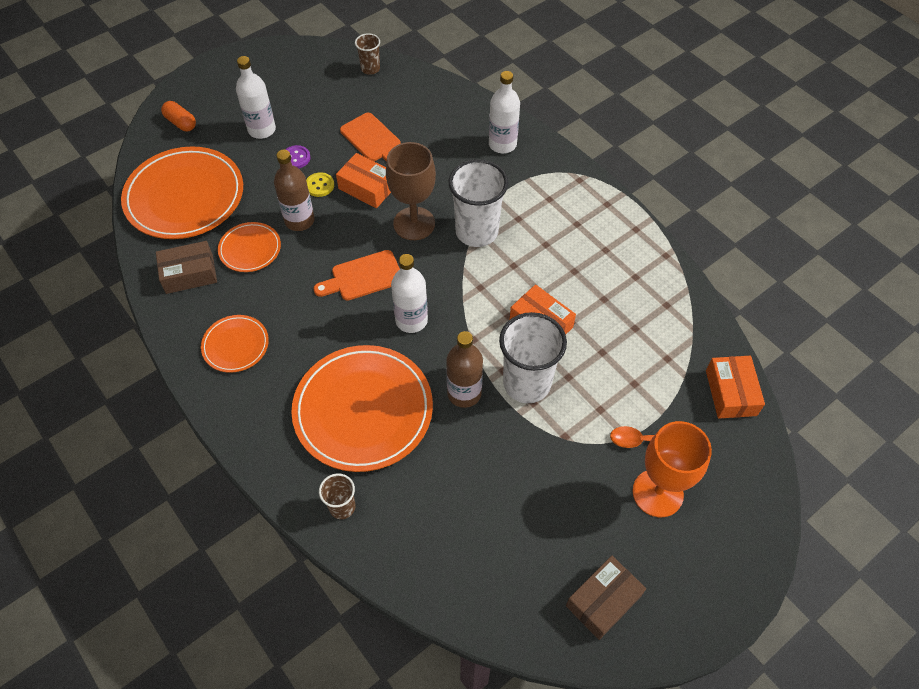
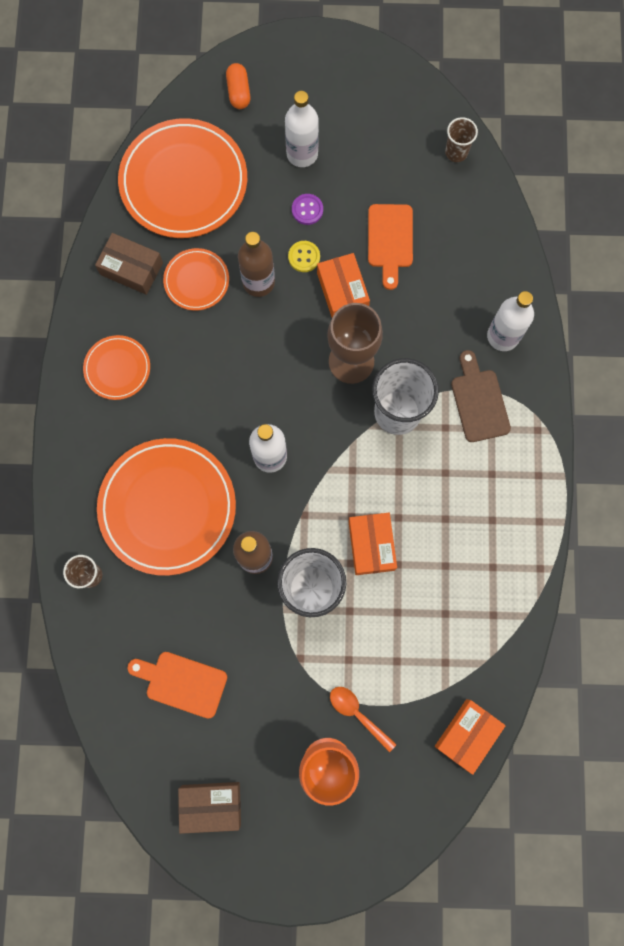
camera: 40 degrees right, 20 degrees up
orange cutting board [314,250,400,301] -> orange cutting board moved to [127,652,227,719]
none -> brown cutting board [451,350,511,442]

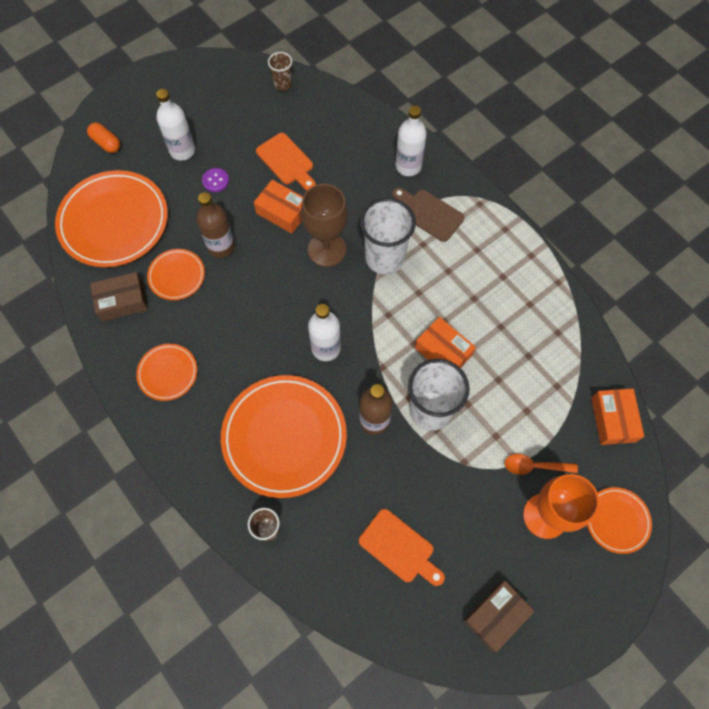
camera: 40 degrees left, 10 degrees down
orange cutting board [127,652,227,719] -> orange cutting board turned 120 degrees counterclockwise [359,509,445,586]
yellow button [288,241,320,272] -> none
none -> orange plate [587,487,652,554]

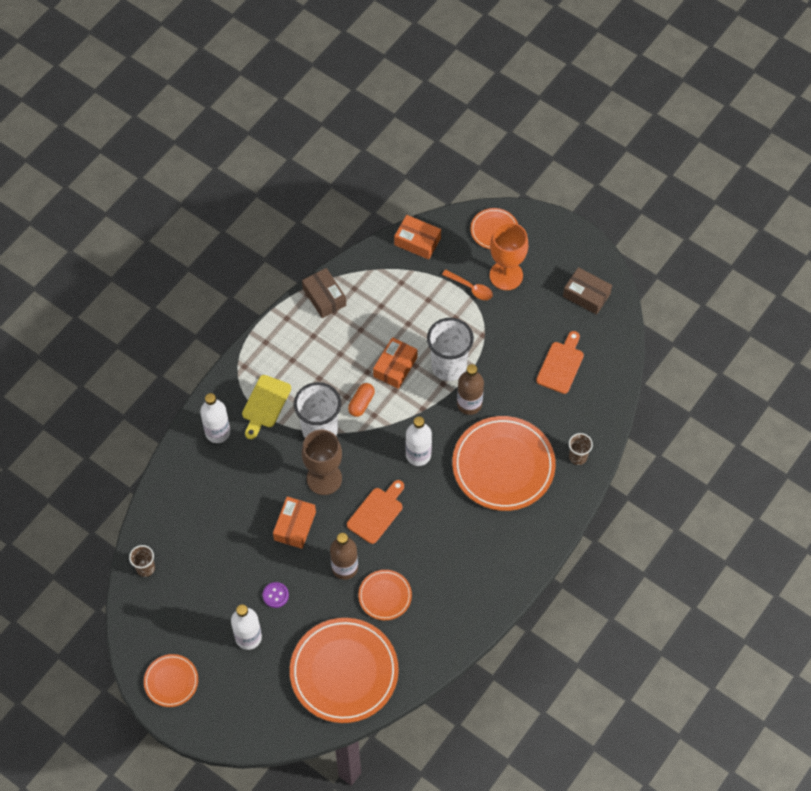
camera: 105 degrees left, 5 degrees down
orange capsule [87,122,120,153] -> orange capsule moved to [348,383,375,417]
brown box [90,272,148,322] -> brown box moved to [302,268,346,318]
orange plate [136,344,197,401] -> orange plate moved to [144,654,198,707]
orange cutting board [256,133,316,191] -> orange cutting board moved to [347,480,404,544]
brown cutting board [392,188,465,242] -> yellow cutting board [242,375,291,439]
orange spoon [505,454,578,475] -> orange spoon turned 45 degrees counterclockwise [442,269,493,300]
orange box [591,388,644,445] -> orange box turned 45 degrees clockwise [394,215,441,260]

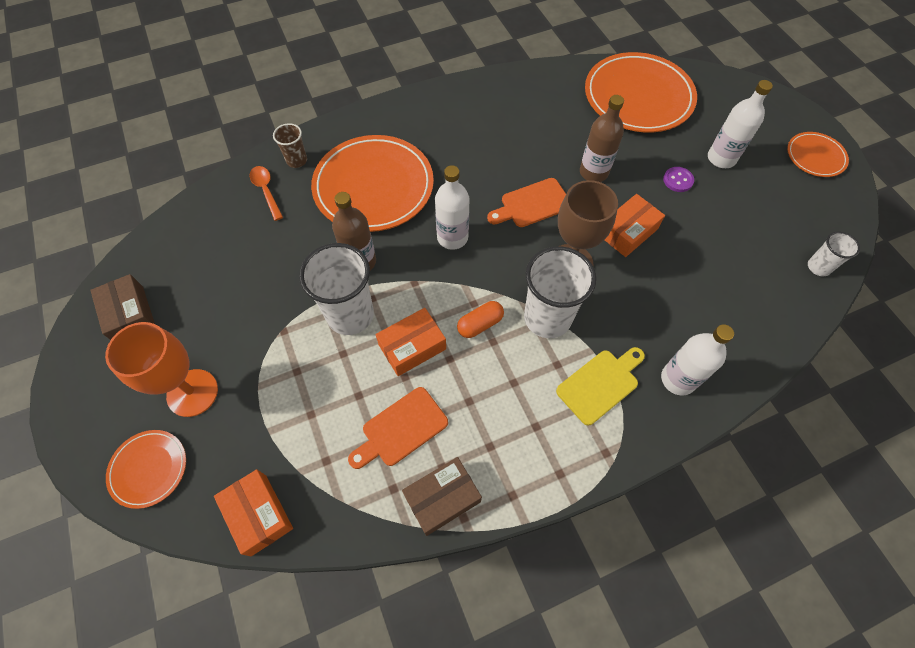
camera: 150 degrees left, 0 degrees up
brown cup [129,545,155,577] -> white cup [808,231,860,276]
brown box [302,268,346,318] -> brown box turned 60 degrees clockwise [402,457,482,536]
orange plate [358,570,412,620] -> none
orange spoon [442,269,493,300] -> orange spoon moved to [249,166,283,221]
orange cutting board [536,331,584,394] -> orange cutting board moved to [348,387,448,469]

